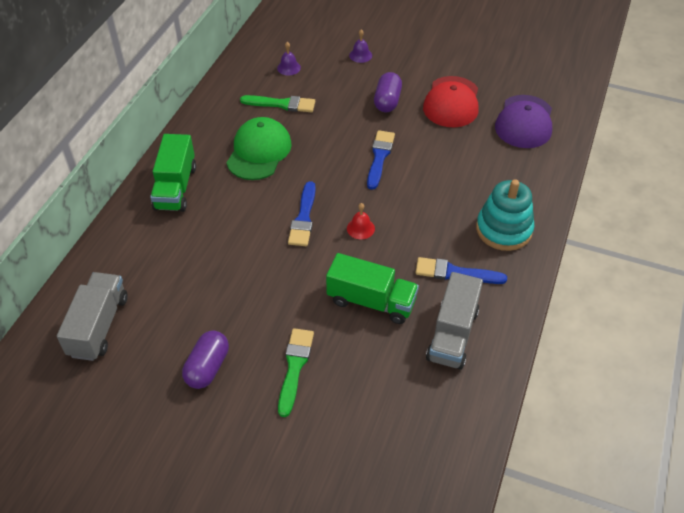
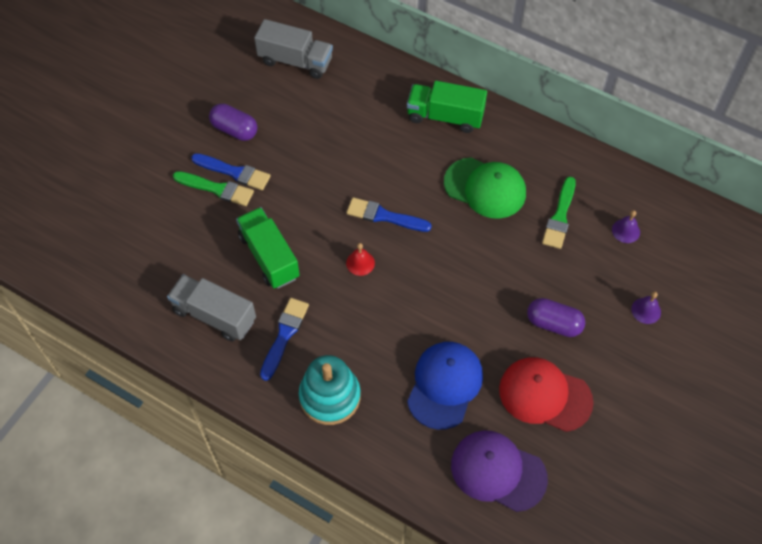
camera: 100 degrees right, 10 degrees up
green truck [326,253,419,324] -> green truck turned 120 degrees clockwise [236,207,300,289]
blue brush [367,130,395,190] -> blue brush moved to [191,153,271,190]
none -> blue cap [407,342,483,430]

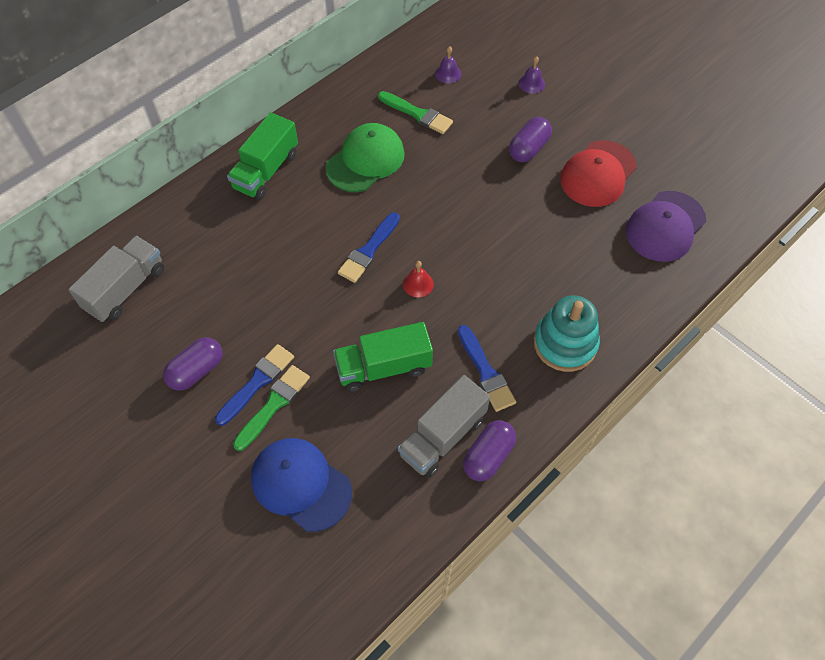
camera: 75 degrees left, 0 degrees up
blue brush [260,298,309,381] -> blue brush turned 150 degrees counterclockwise [458,325,516,412]
blue cap [407,342,483,430] -> blue cap moved to [251,438,352,532]
none -> purple capsule [463,420,516,481]

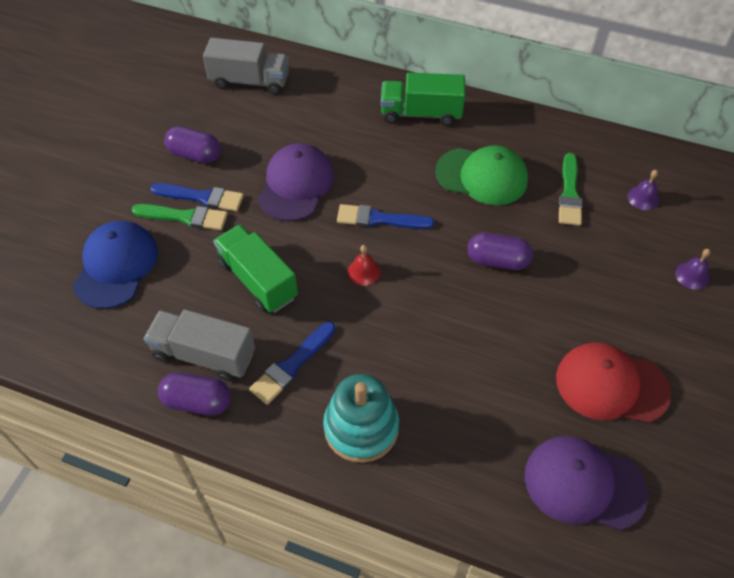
camera: 65 degrees right, 5 degrees down
purple capsule [509,117,552,162] -> purple capsule moved to [467,232,533,270]
none -> purple cap [258,143,334,221]

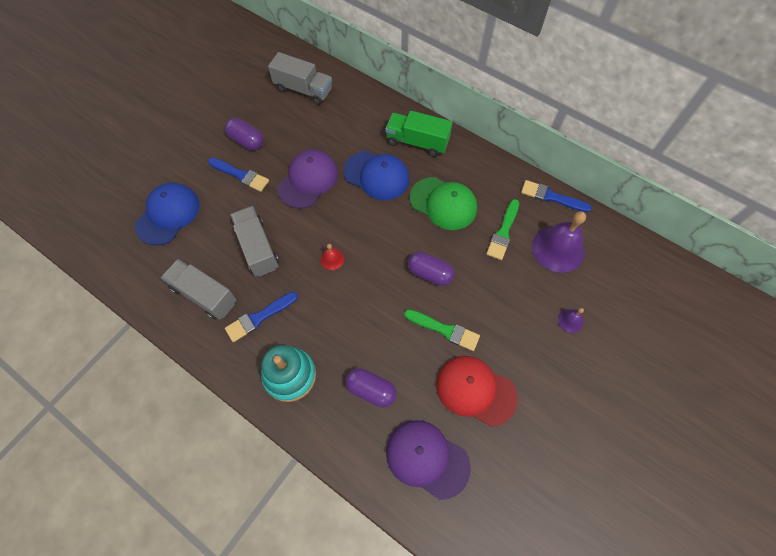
camera: 15 degrees right, 10 degrees up
green brush [132,204,228,230] -> green brush moved to [404,309,480,351]
purple capsule [158,372,231,416] -> purple capsule moved to [345,368,396,407]
green truck [214,224,298,313] -> grey truck [230,206,279,276]
blue brush [337,204,434,229] -> blue brush moved to [521,180,592,212]
purple bell [628,170,659,210] -> purple bell [532,211,586,273], size x2.19
none -> blue cap [343,151,410,200]

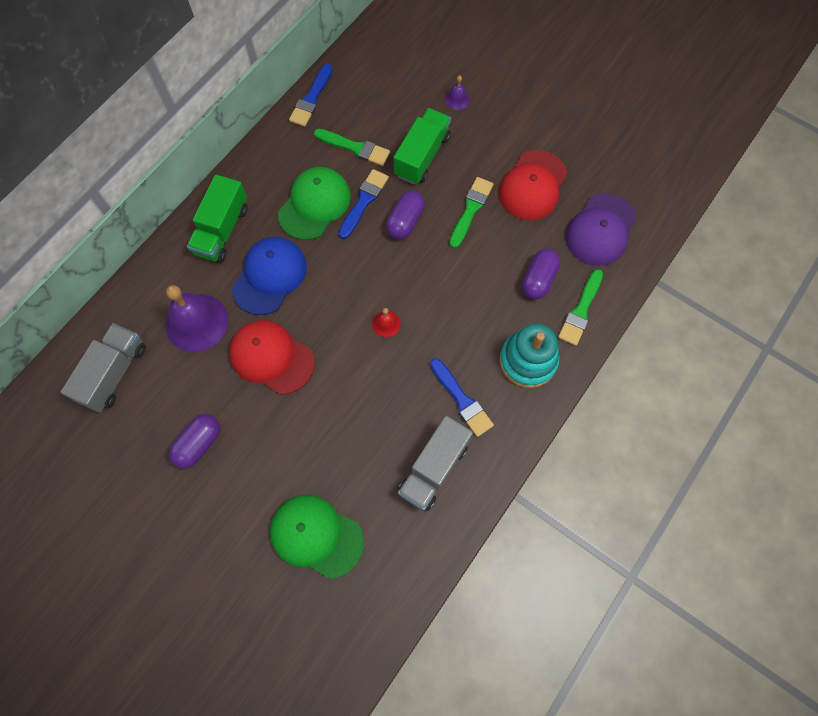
camera: 90 degrees left, 5 degrees up
blue cap [135,183,200,246] -> green cap [270,495,364,579]
blue brush [208,158,269,192] -> blue brush moved to [339,169,389,239]
grey truck [230,206,279,276] -> none
purple cap [277,150,338,209] -> red cap [229,320,315,395]
purple bell [532,211,586,273] -> purple bell moved to [165,285,228,352]
none -> green truck [393,108,451,185]
none -> green brush [558,269,603,346]

